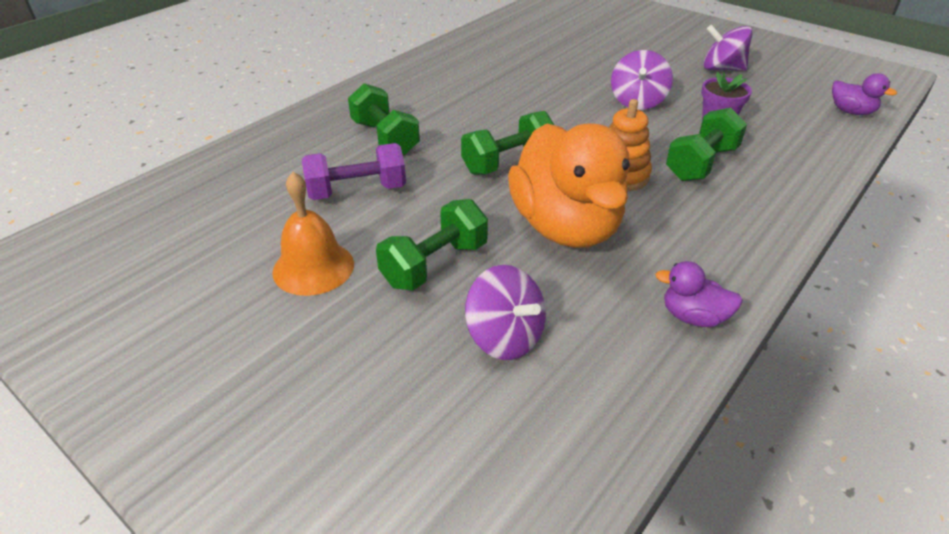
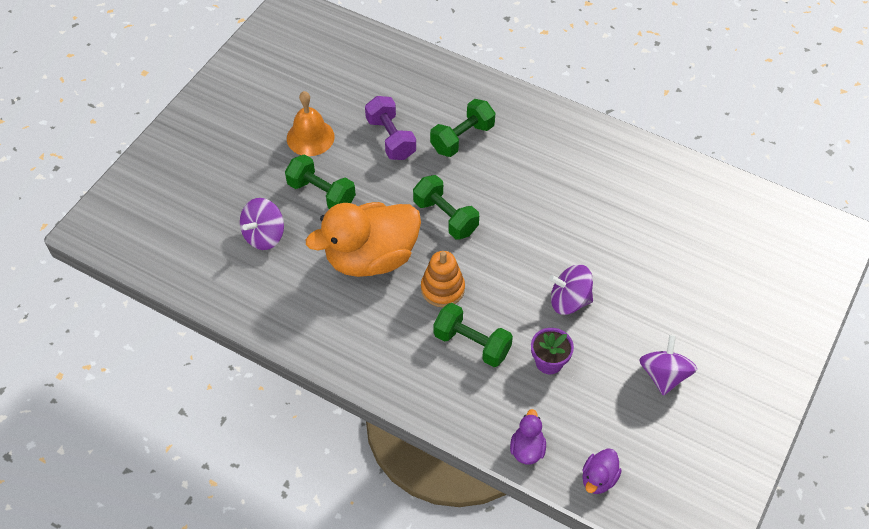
camera: 80 degrees right, 15 degrees up
purple duck [655,261,743,327] -> purple duck moved to [510,409,546,464]

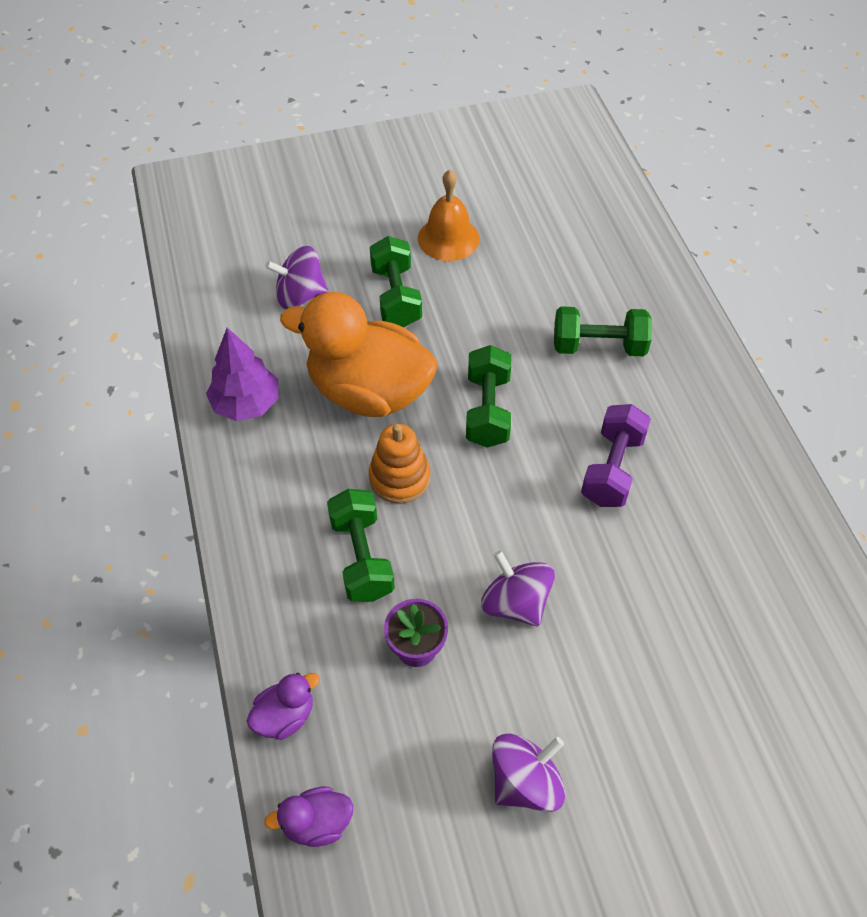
camera: 45 degrees right, 0 degrees up
purple dumbbell [365,96,416,160] -> purple dumbbell moved to [581,404,651,507]
none -> purple tree [206,328,278,421]

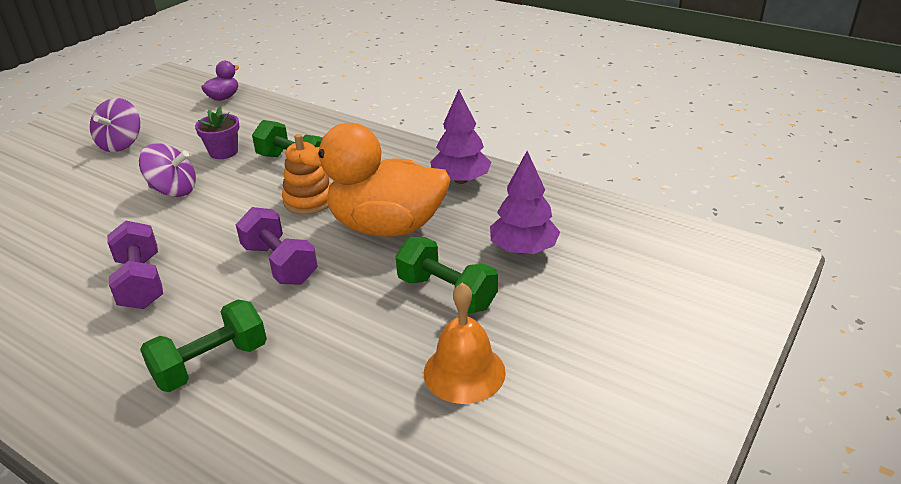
camera: 140 degrees right, 20 degrees down
purple duck [247,673,320,740] -> none
purple spinning top [265,246,328,309] -> purple tree [490,151,560,254]
orange duck [280,292,438,417] -> orange duck turned 150 degrees counterclockwise [299,123,450,237]
green dumbbell [466,345,511,448] -> purple dumbbell [236,207,318,285]

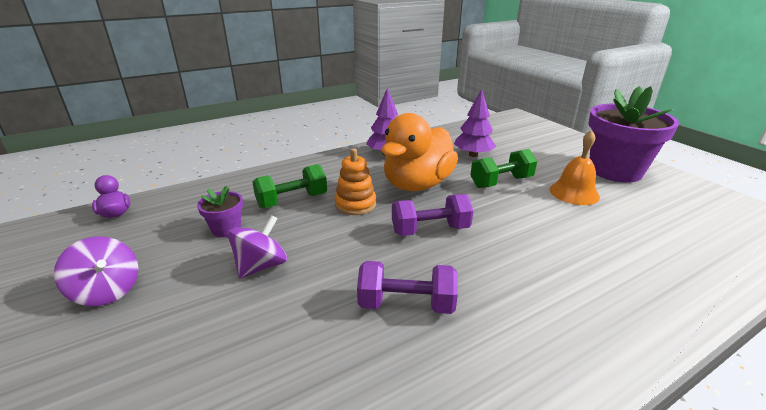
camera: 65 degrees left, 5 degrees down
green dumbbell [140,300,267,392] -> none
none -> purple flower pot [588,86,679,183]

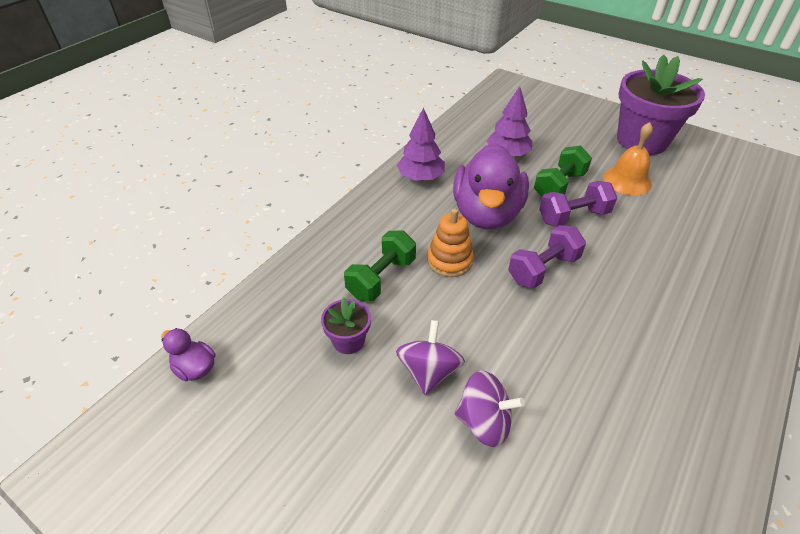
camera: 25 degrees left, 15 degrees up
purple spinning top [54,236,138,306] -> purple spinning top moved to [455,371,525,447]
purple dumbbell [357,261,458,314] -> purple dumbbell moved to [539,181,617,227]
orange duck [381,113,458,191] -> purple duck [453,143,529,230]

